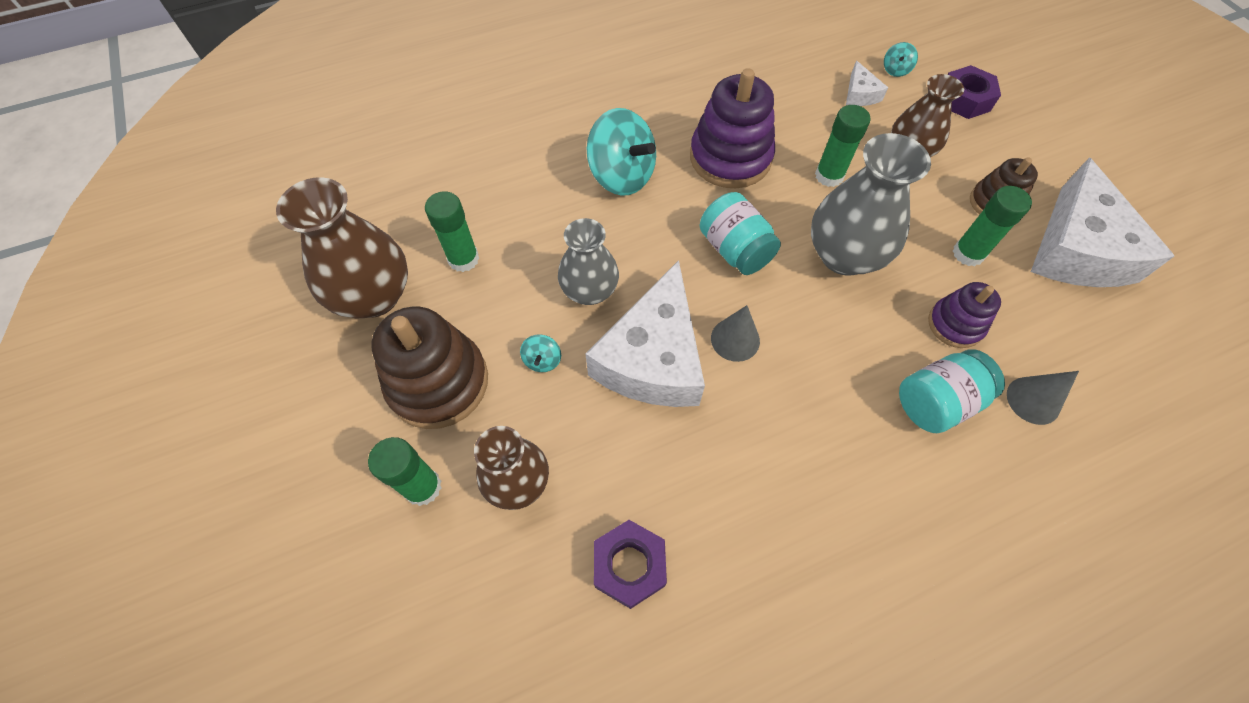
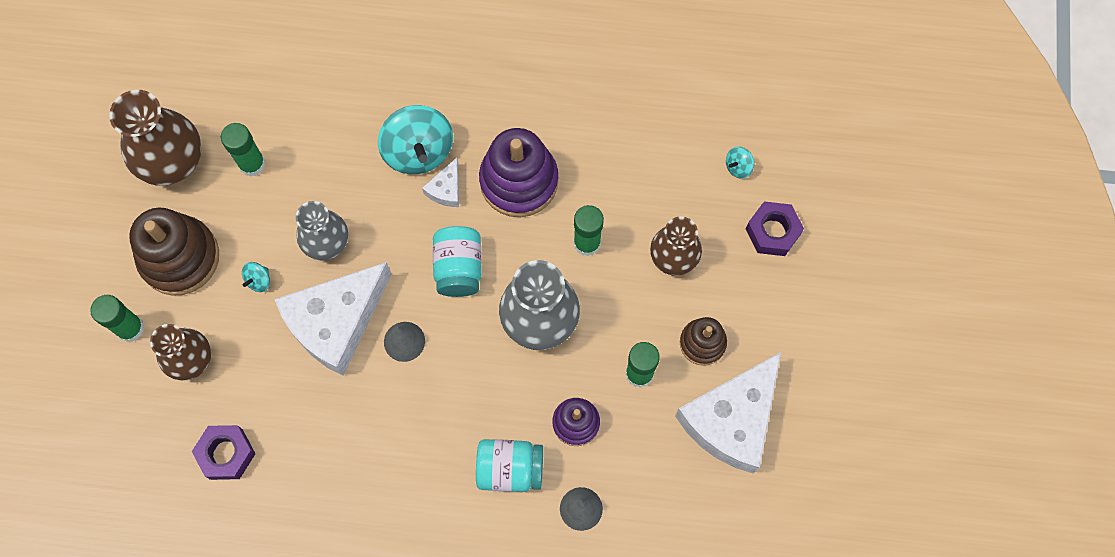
camera: 30 degrees right, 10 degrees up
white cheese [846,61,888,106] -> white cheese moved to [422,158,459,207]

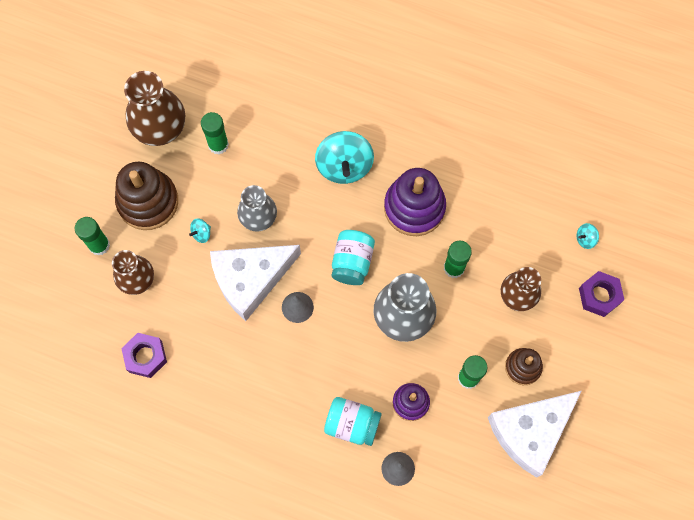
camera: 15 degrees right, 0 degrees up
white cheese [422,158,459,207] -> none

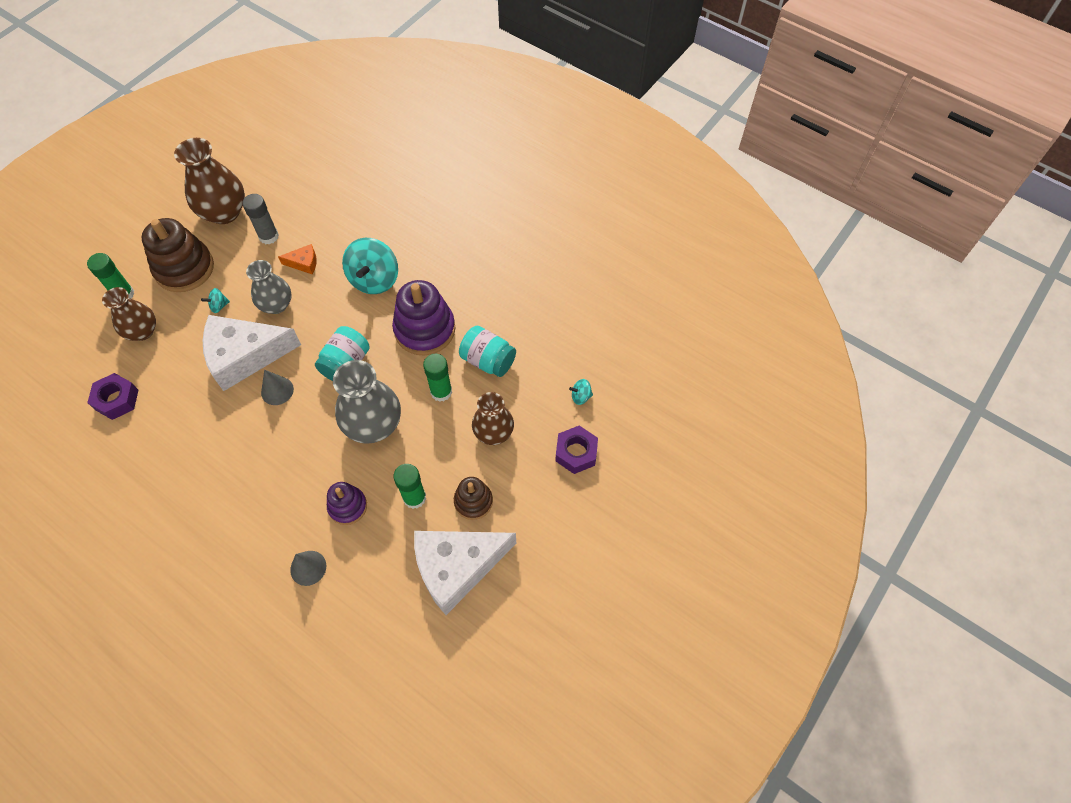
camera: 15 degrees right, 10 degrees down
green glue stick [201,112,229,154] -> grey glue stick [242,194,279,245]
turquoise jar [324,397,382,446] -> turquoise jar moved to [459,326,516,377]
none -> orange cheese [278,244,317,274]

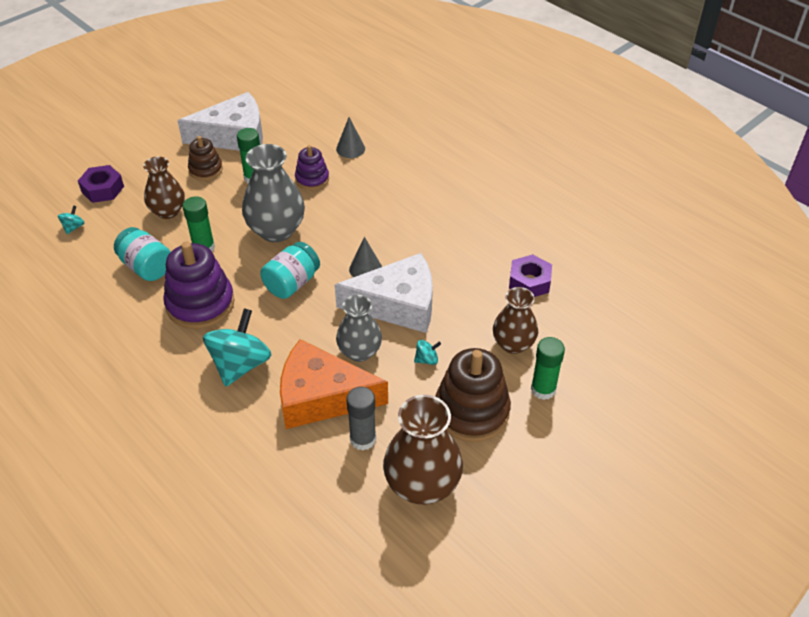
camera: 170 degrees left, 15 degrees down
orange cheese [278,244,317,274] -> orange cheese [280,339,388,429], size x2.34
turquoise spinning top [569,379,593,405] -> turquoise spinning top turned 75 degrees counterclockwise [58,205,84,234]

